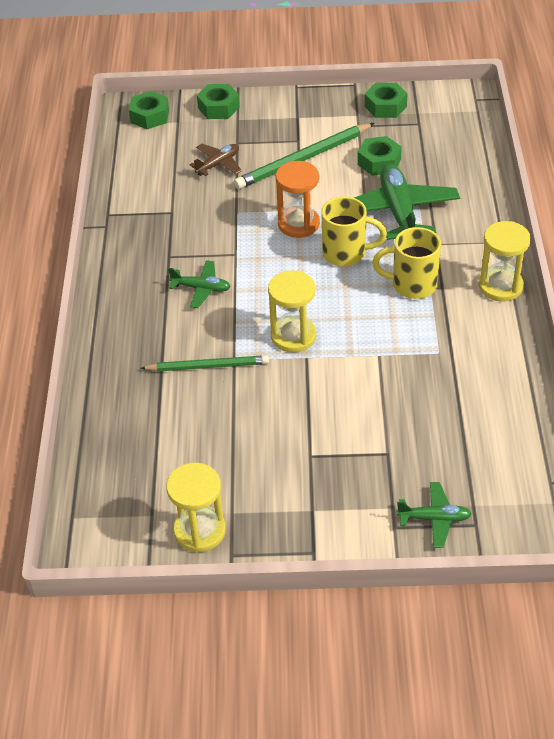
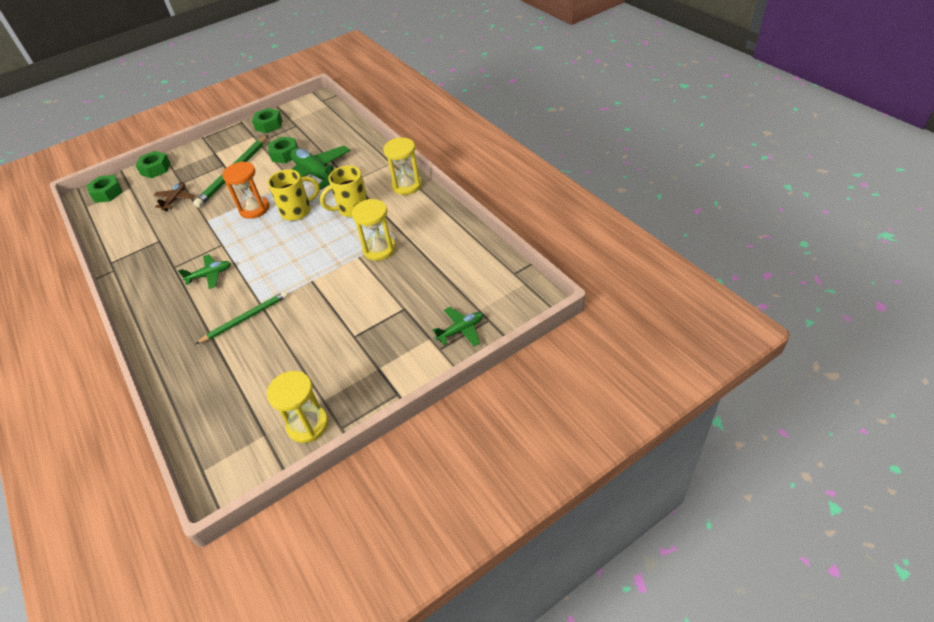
camera: 30 degrees left, 0 degrees up
yellow hourglass [268,270,316,352] -> yellow hourglass moved to [352,199,396,261]

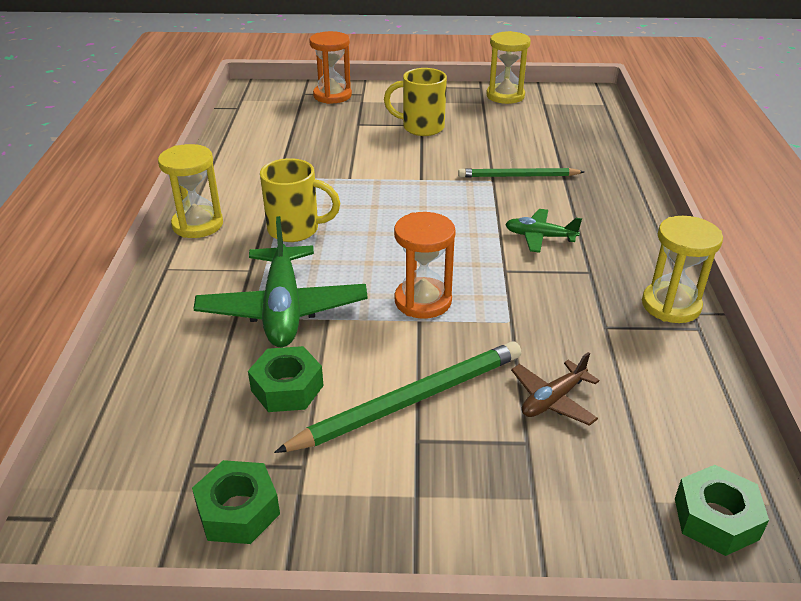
camera: 150 degrees left, 10 degrees down
green nut [135,151,171,178] -> none
yellow mug [268,169,320,221] -> yellow mug moved to [384,68,447,136]
yellow hourglass [352,199,396,261] -> yellow hourglass moved to [642,216,723,323]
green plane [432,307,483,346] -> orange hourglass [309,31,352,104]

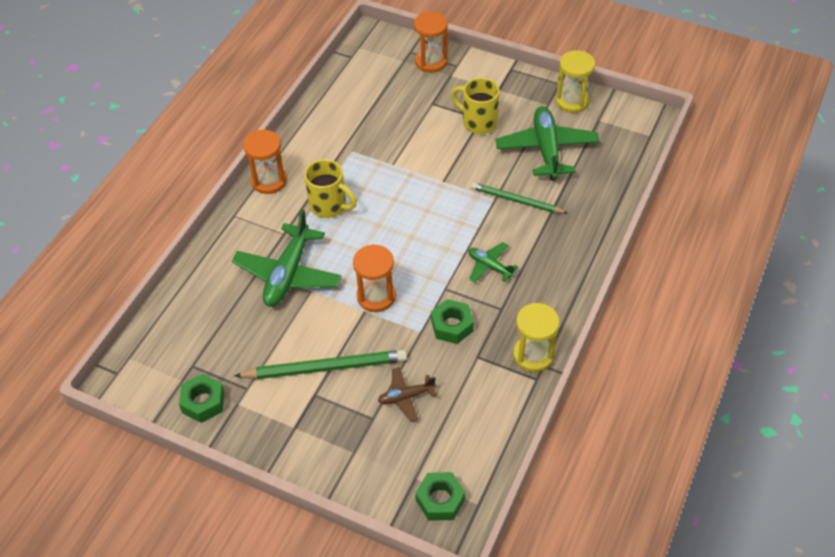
camera: 25 degrees right, 15 degrees up
yellow hourglass [158,144,223,238] -> orange hourglass [243,130,287,194]
green nut [248,346,324,412] -> green nut moved to [431,299,474,344]
none -> green plane [496,106,600,181]

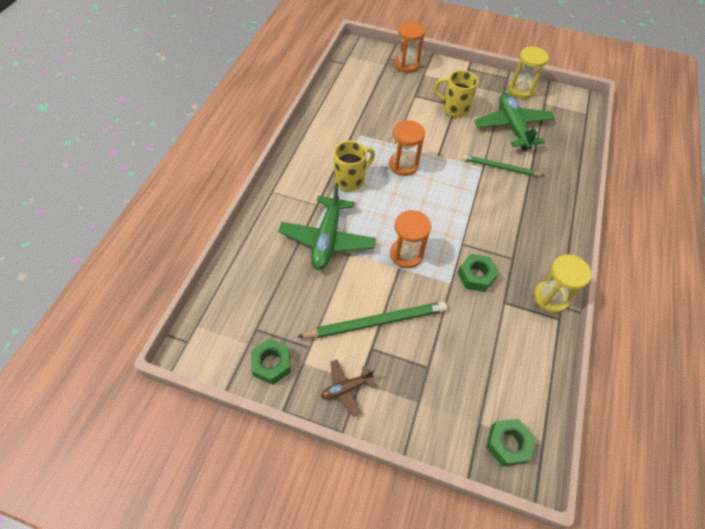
camera: 10 degrees left, 5 degrees up
orange hourglass [243,130,287,194] -> orange hourglass moved to [389,120,425,176]
yellow mug [304,159,357,218] -> yellow mug turned 60 degrees counterclockwise [334,140,375,191]
brown plane [378,367,437,422] -> brown plane moved to [321,360,376,417]
green plane [468,242,518,283] -> none

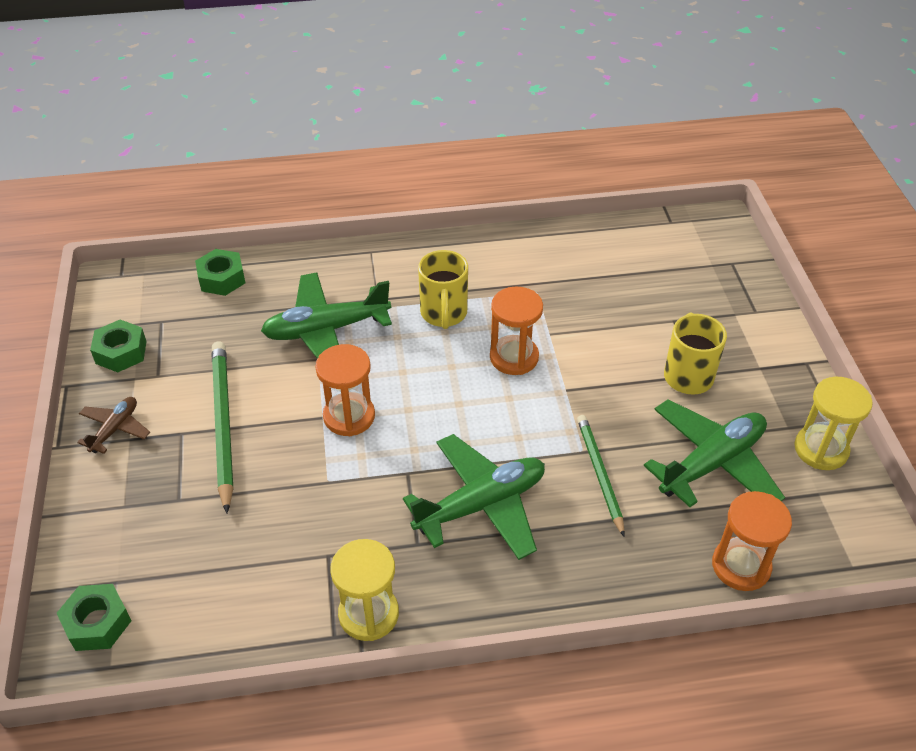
camera: 65 degrees right, 10 degrees down
green pencil [297,301,447,338] -> green pencil turned 150 degrees counterclockwise [212,341,234,514]
brown plane [321,360,376,417] -> brown plane turned 75 degrees clockwise [77,397,150,454]
yellow mug [334,140,375,191] -> yellow mug turned 60 degrees clockwise [418,250,468,329]
orange hourglass [394,21,425,73] -> orange hourglass moved to [712,491,792,591]
green nut [458,254,499,292] -> green nut moved to [195,249,245,296]
none -> green plane [403,434,545,560]

